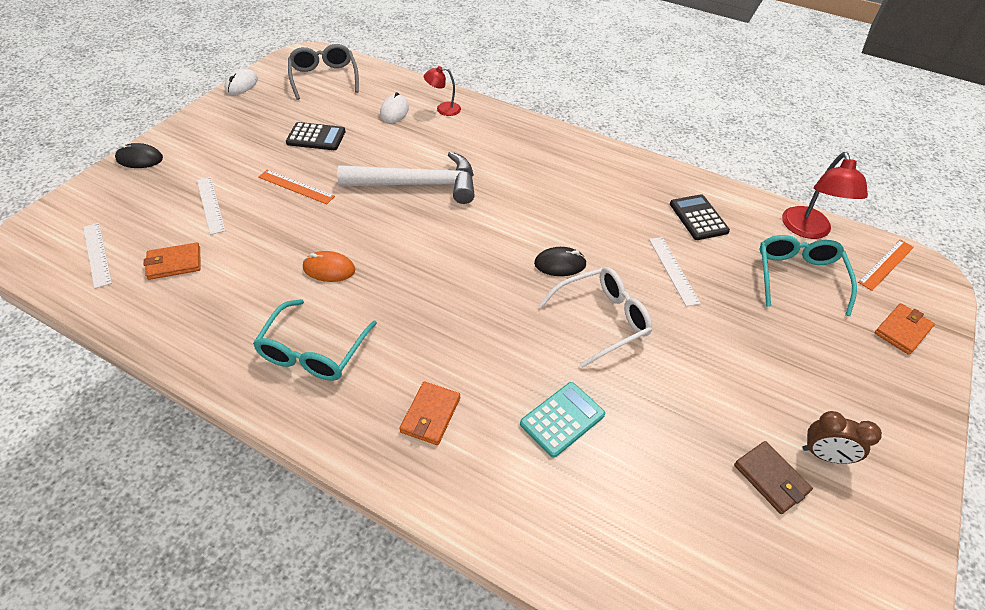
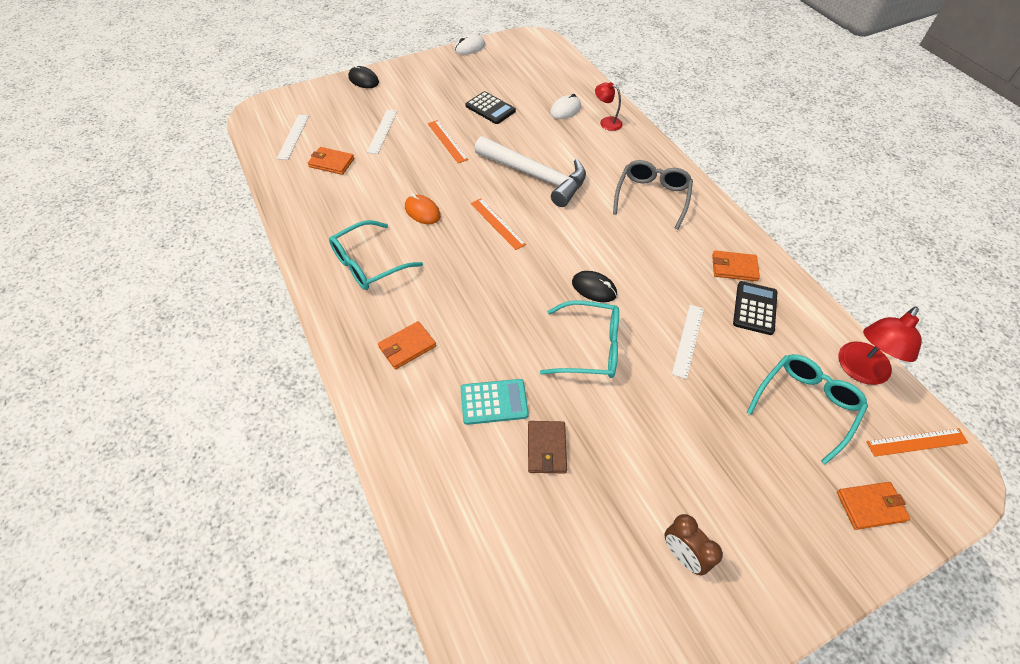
camera: 35 degrees right, 5 degrees up
grey glasses [288,44,359,100] -> grey glasses moved to [613,160,693,229]
white glasses [538,267,652,368] -> turquoise glasses [540,300,619,378]
brown wallet [734,441,813,514] -> brown wallet moved to [528,421,567,474]
none -> orange ruler [471,198,526,250]
none -> orange wallet [712,251,760,281]

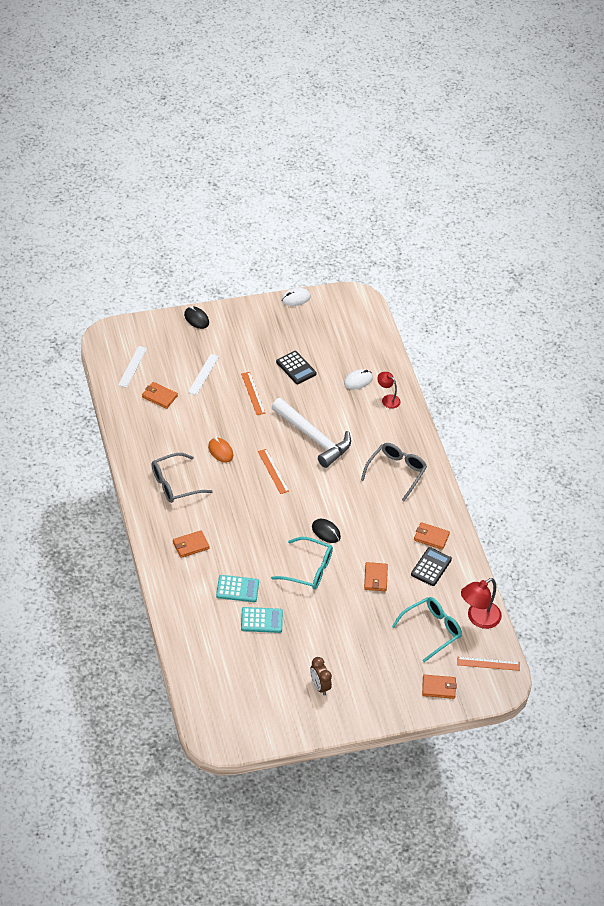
camera: 10 degrees right, 5 degrees down
turquoise glasses [329,220,423,290] -> grey glasses [151,453,213,503]
brown wallet [528,421,567,474] -> turquoise calculator [241,607,283,633]
white ruler [672,305,704,379] -> orange wallet [364,562,388,591]

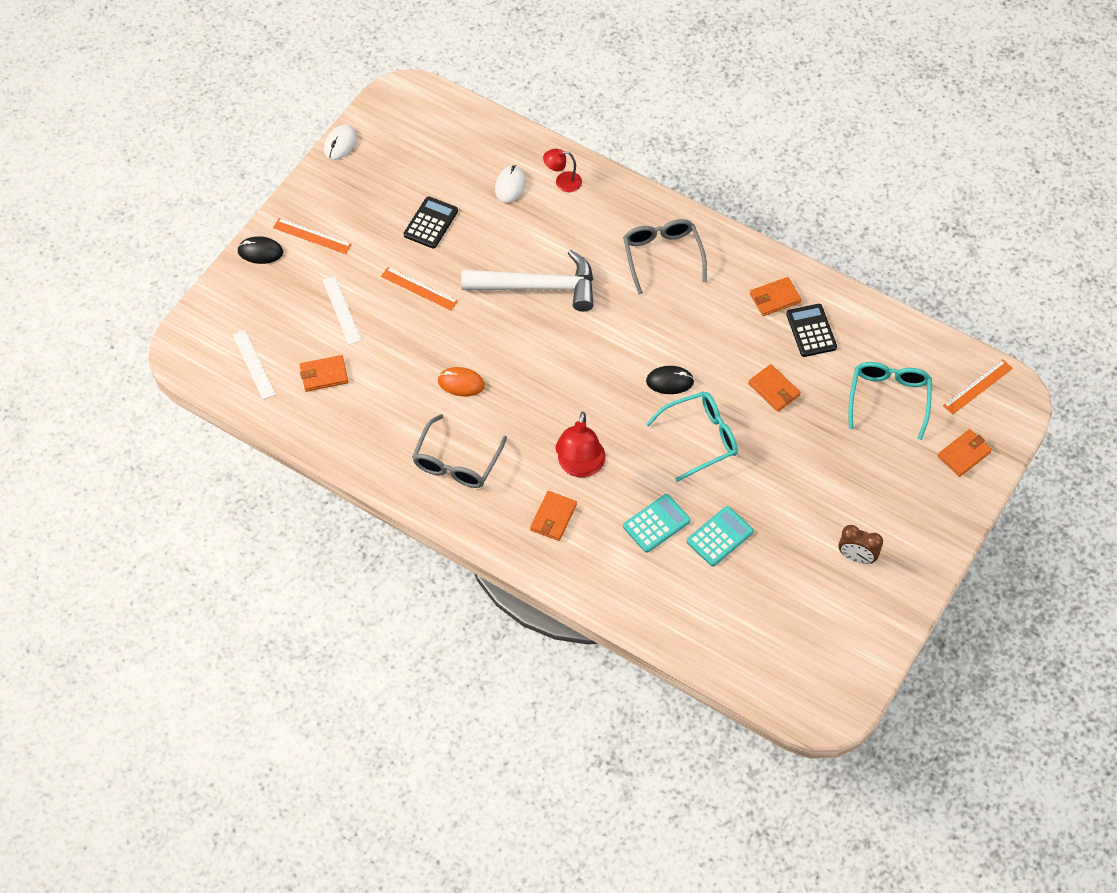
camera: 40 degrees left, 10 degrees up
orange ruler [258,449,289,494] -> orange ruler moved to [273,218,352,254]
black calculator [276,351,317,384] -> black calculator turned 75 degrees counterclockwise [404,196,458,249]
red lamp [461,578,502,629] -> red lamp moved to [556,412,606,477]

